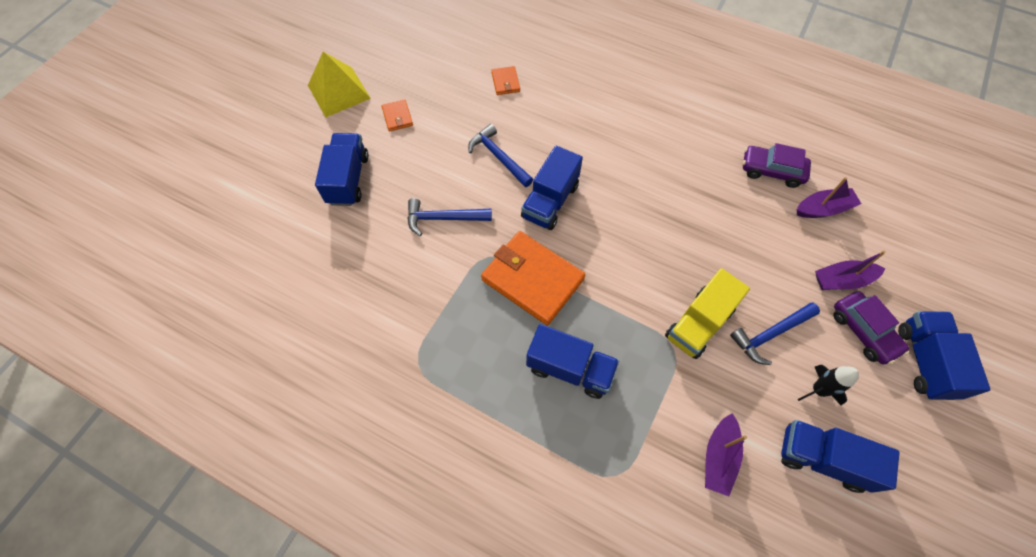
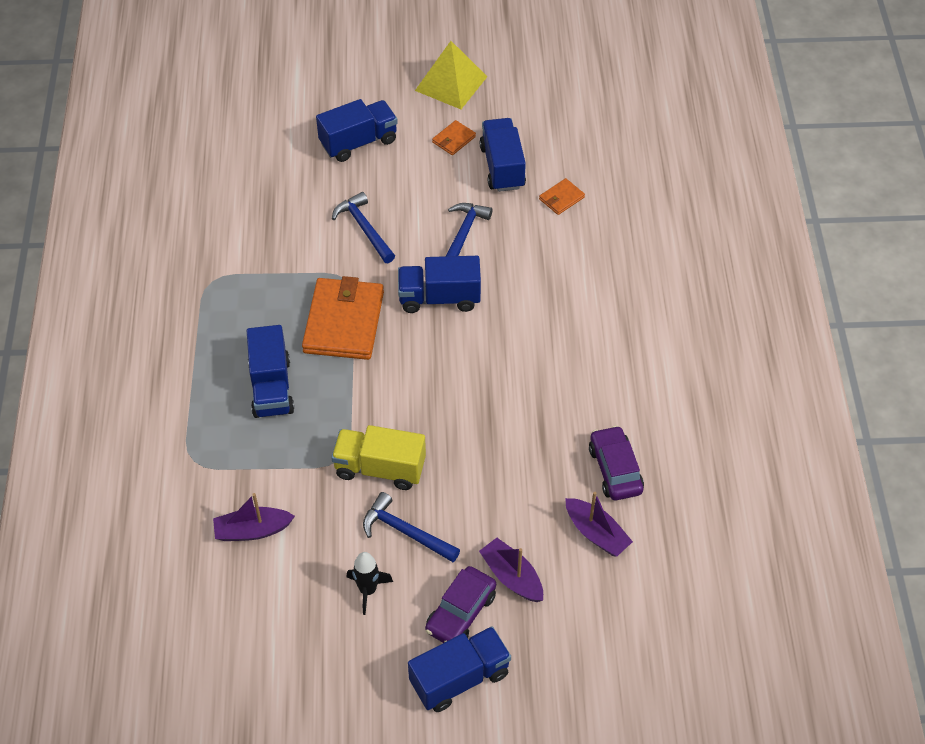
camera: 60 degrees right, 10 degrees down
blue truck [781,420,900,493] -> blue truck moved to [479,118,526,192]

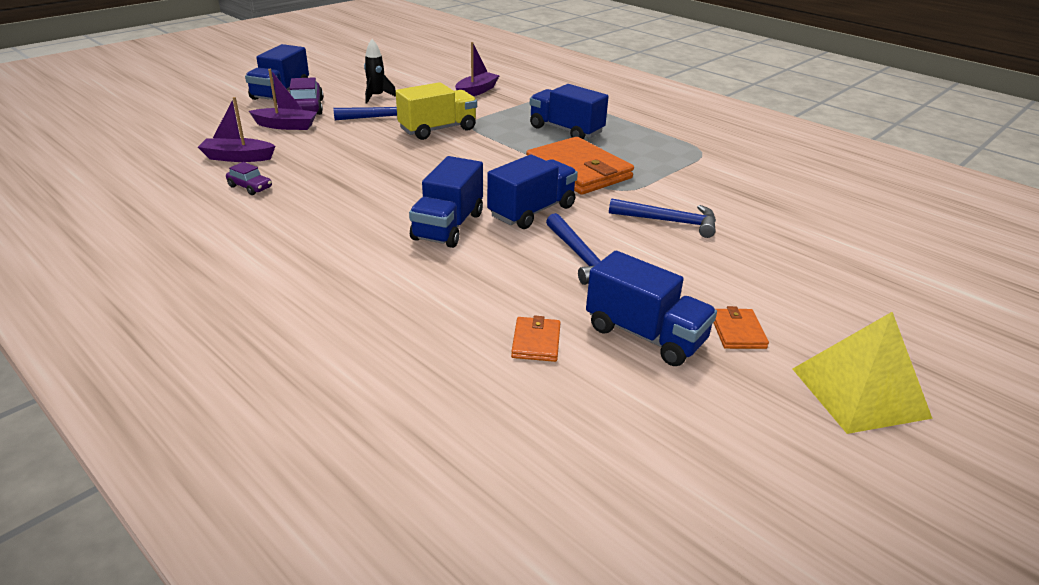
camera: 135 degrees right, 20 degrees down
blue truck [316,99,398,162] -> blue truck moved to [409,156,483,248]
purple car [589,425,644,500] -> purple car [226,162,272,195], size x0.60

